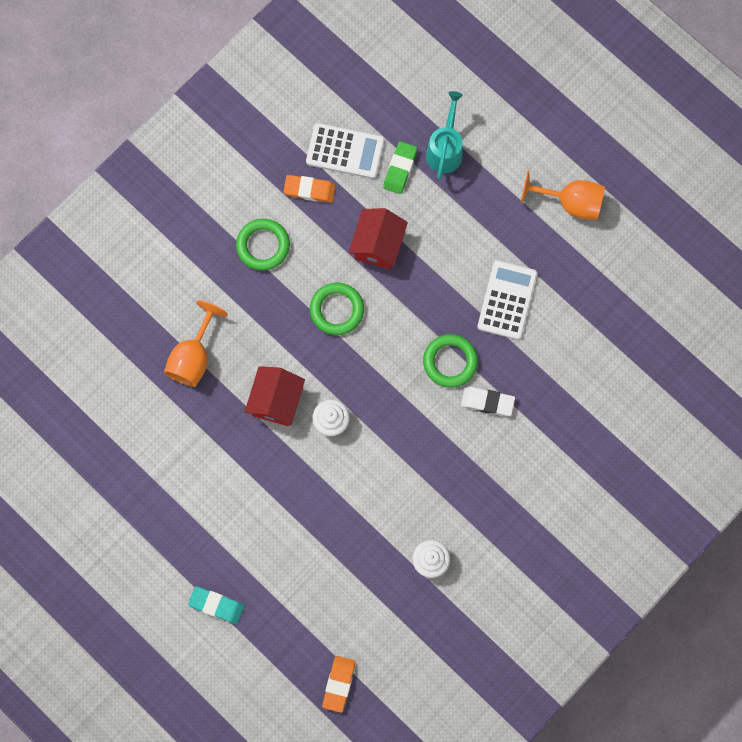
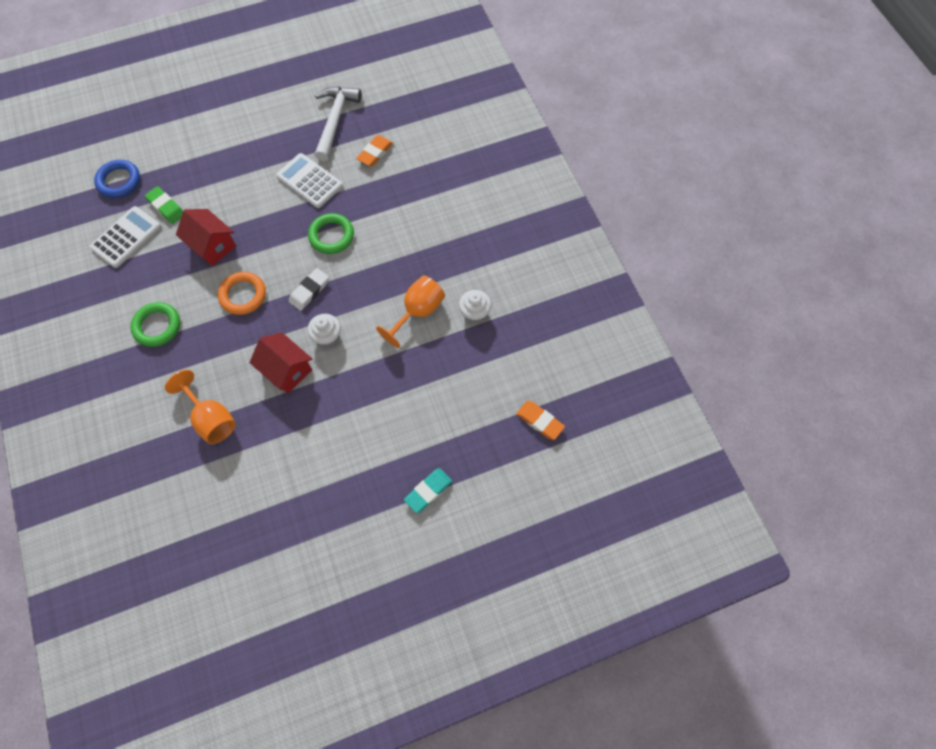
camera: 65 degrees left, 10 degrees down
orange eraser [283,175,336,203] -> orange eraser moved to [356,135,393,166]
green ring [310,283,364,335] -> orange ring [218,272,266,315]
turquoise watering can [426,91,463,180] -> none
white eraser [461,387,515,416] -> white eraser moved to [289,268,329,311]
orange goblet [521,171,605,220] -> orange goblet moved to [376,276,445,348]
none -> blue ring [94,160,140,198]
none -> white hammer [315,87,362,161]

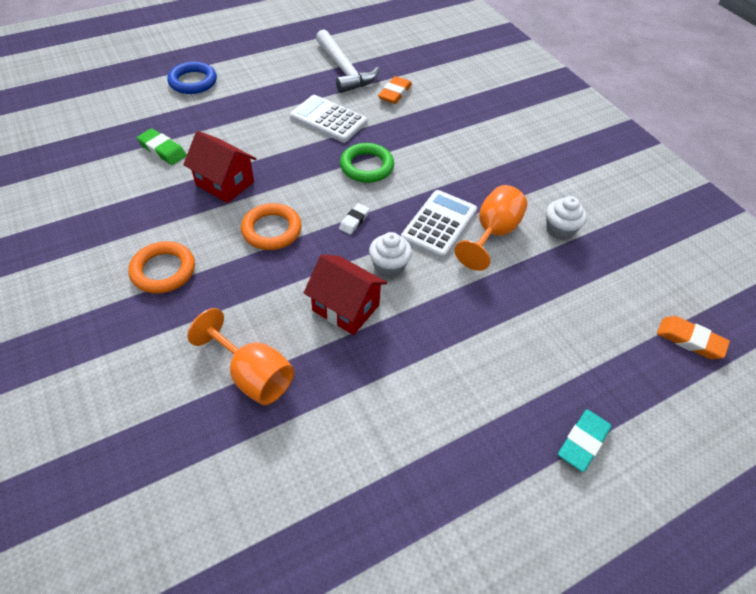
camera: 10 degrees left, 15 degrees down
white calculator [90,206,161,268] -> white calculator moved to [401,190,477,258]
blue ring [94,160,140,198] -> blue ring moved to [167,62,217,94]
green ring [130,302,180,347] -> orange ring [128,241,195,293]
white eraser [289,268,329,311] -> white eraser [339,203,370,234], size x0.67
white hammer [315,87,362,161] -> white hammer turned 150 degrees clockwise [316,29,379,93]

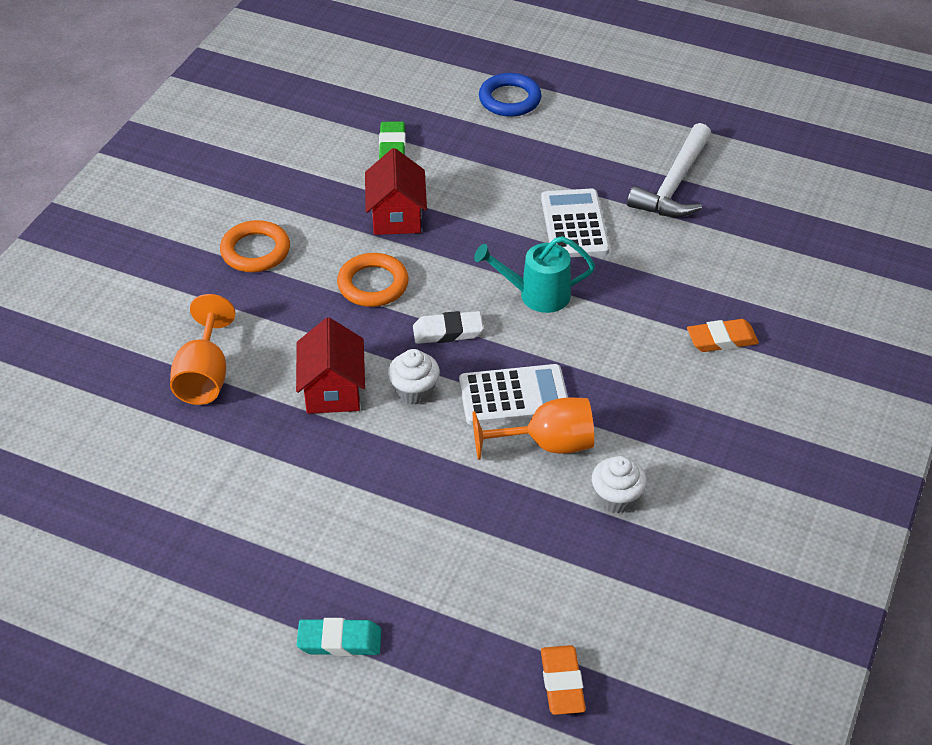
camera: 55 degrees right, 5 degrees down
white eraser [339,203,370,234] -> white eraser [413,311,484,344], size x1.50
green ring [340,143,394,183] -> turquoise watering can [474,236,595,313]
orange eraser [378,76,412,104] -> orange eraser moved to [687,319,759,352]

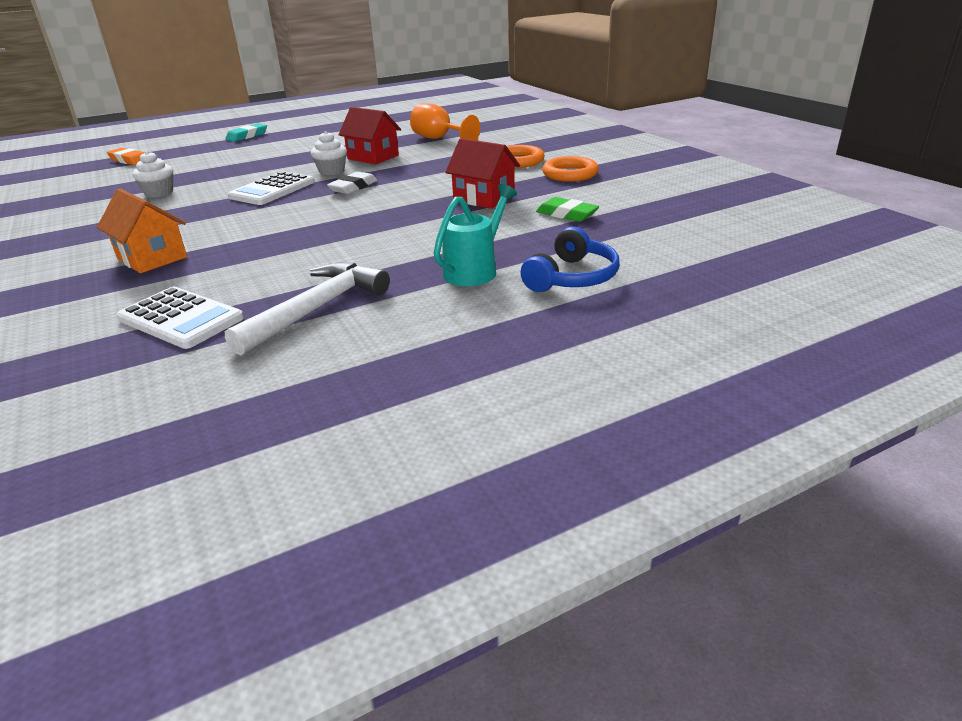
camera: 130 degrees right, 15 degrees down
orange ring [337,253,409,307] -> orange ring moved to [542,156,599,181]
orange goblet [473,398,594,460] -> none
turquoise watering can [474,236,595,313] -> turquoise watering can moved to [434,184,517,286]
blue ring [479,73,542,117] -> blue headphones [520,227,620,292]
white calculator [541,188,610,257] -> white calculator moved to [117,287,244,349]
white hammer [627,123,712,217] -> white hammer turned 60 degrees clockwise [225,262,390,355]
orange eraser [687,319,759,352] -> orange house [97,188,187,273]

